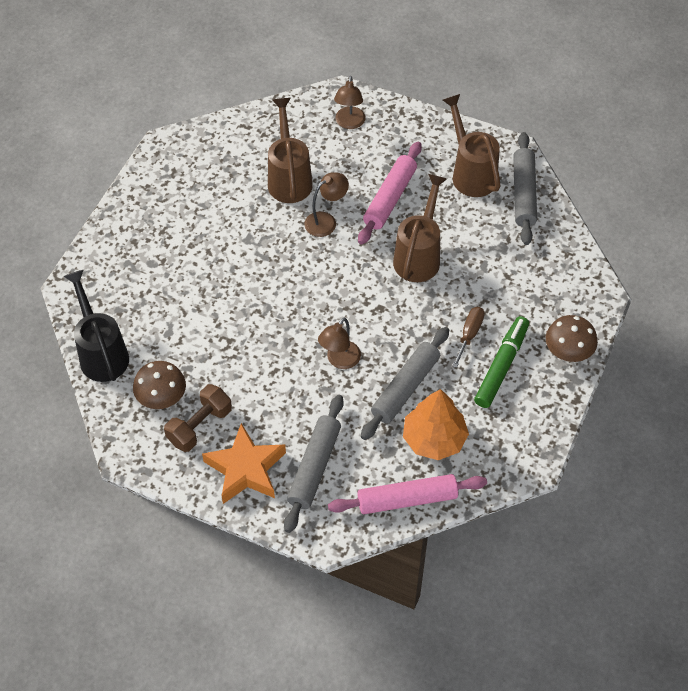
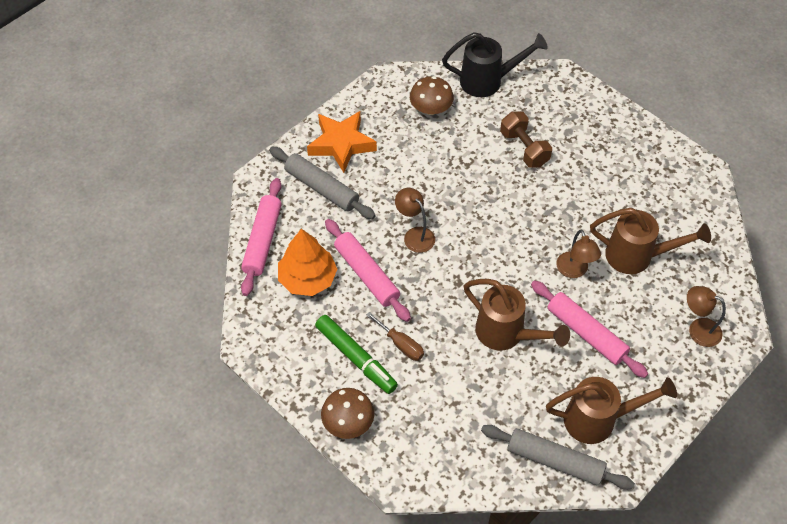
camera: 110 degrees right, 0 degrees up
brown dumbbell [164,384,232,452] -> brown dumbbell moved to [500,112,552,168]
grey rolling pin [361,327,449,440] -> pink rolling pin [325,219,411,322]

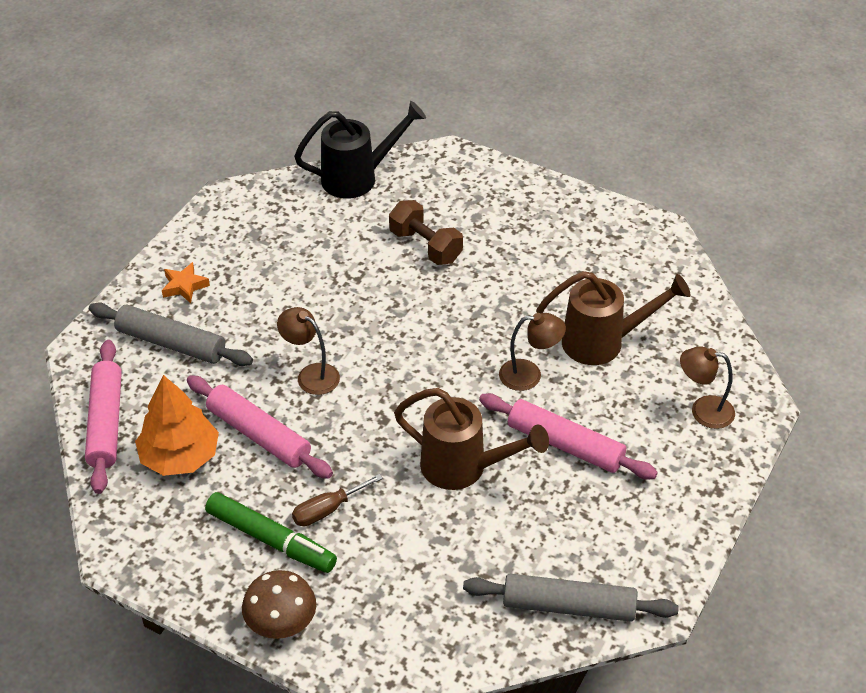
camera: 15 degrees left, 10 degrees down
orange star [307,111,377,173] -> orange star [162,262,210,303], size x0.51
brown screwdriver [366,312,424,361] -> brown screwdriver turned 120 degrees clockwise [292,474,383,526]
brown mushroom [410,76,454,115] -> none
brown watering can [546,377,677,444] -> none
brown lamp [556,229,601,278] -> brown lamp turned 60 degrees counterclockwise [499,313,566,391]

